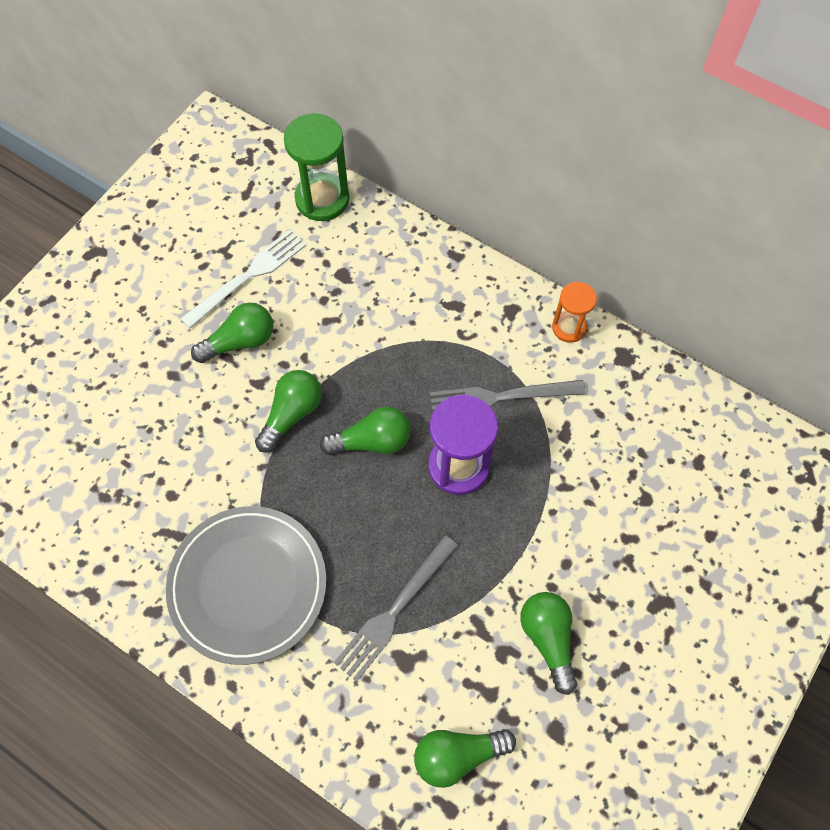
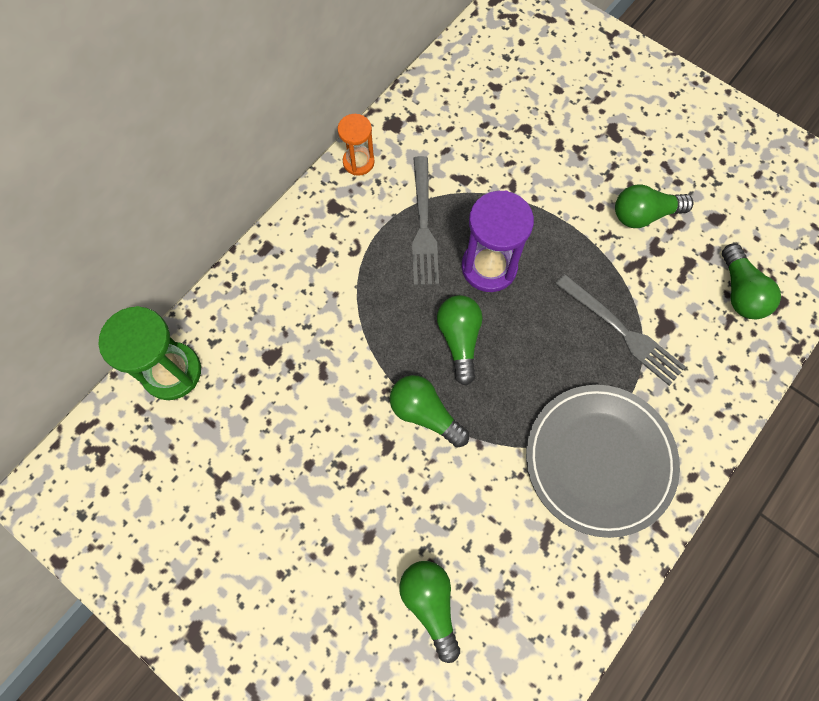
camera: 85 degrees left, 5 degrees up
white fork [181,230,306,329] -> none
green light bulb [191,303,273,363] -> green light bulb moved to [399,561,460,663]

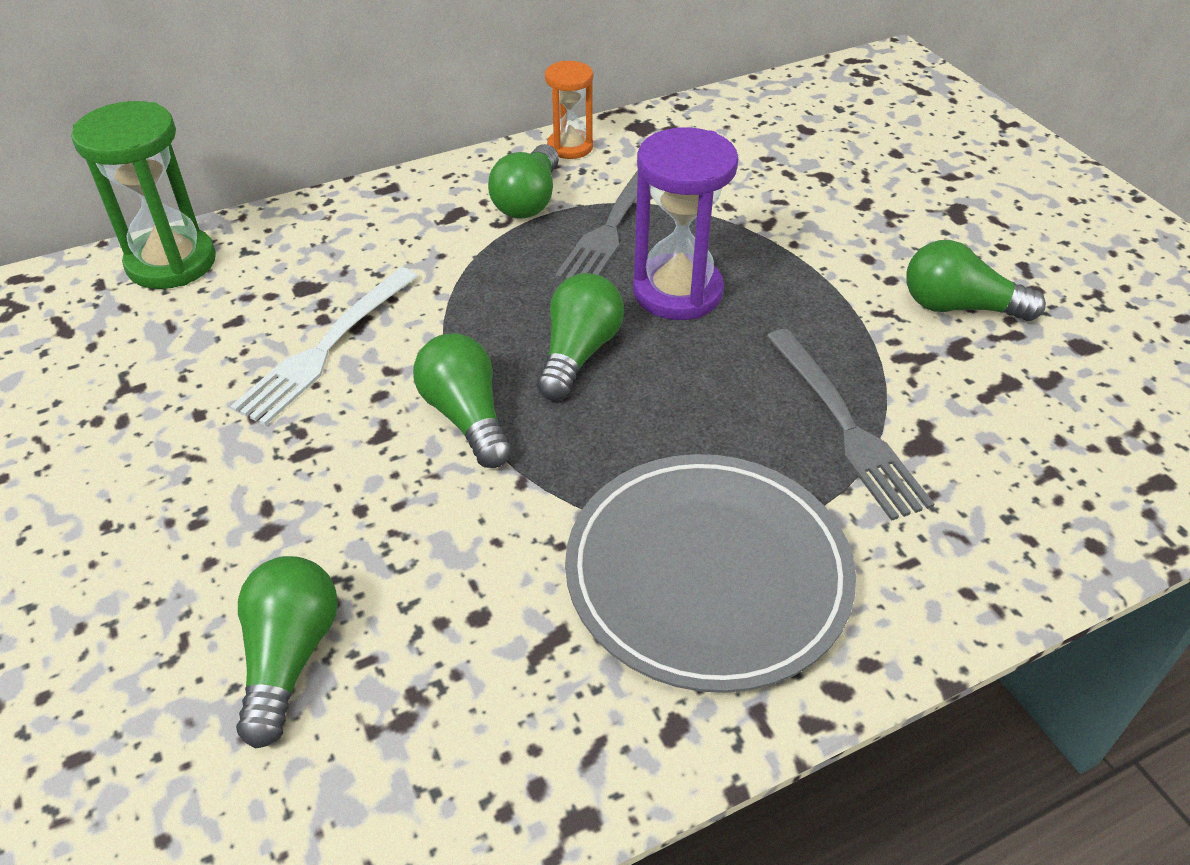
camera: 25 degrees right, 25 degrees down
green light bulb [722,244,781,319] -> green light bulb moved to [488,144,559,219]
none -> white fork [230,267,418,426]

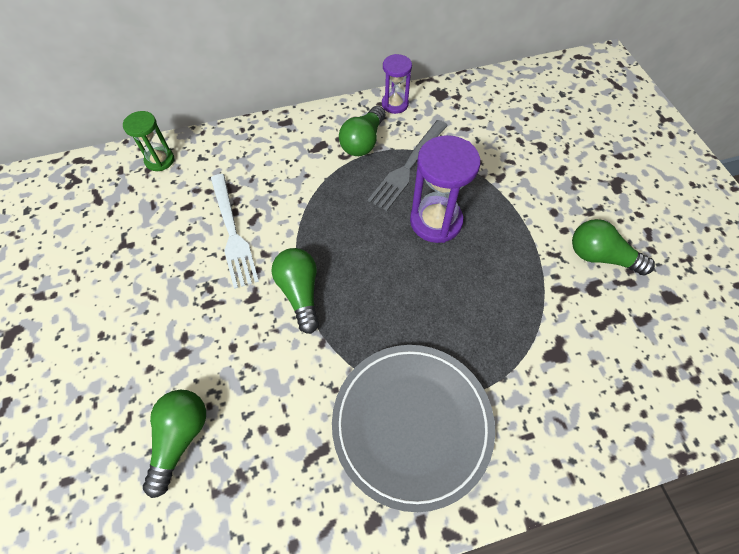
camera: 10 degrees right, 15 degrees up
green hourglass [71,101,216,289] -> green hourglass [123,111,174,171], size x0.60
white fork [230,267,418,426] -> white fork turned 60 degrees counterclockwise [211,174,259,289]
green light bulb [537,273,624,401] -> none
orange hourglass [545,61,593,159] -> purple hourglass [382,54,412,114]
grey fork [766,329,934,521] -> none

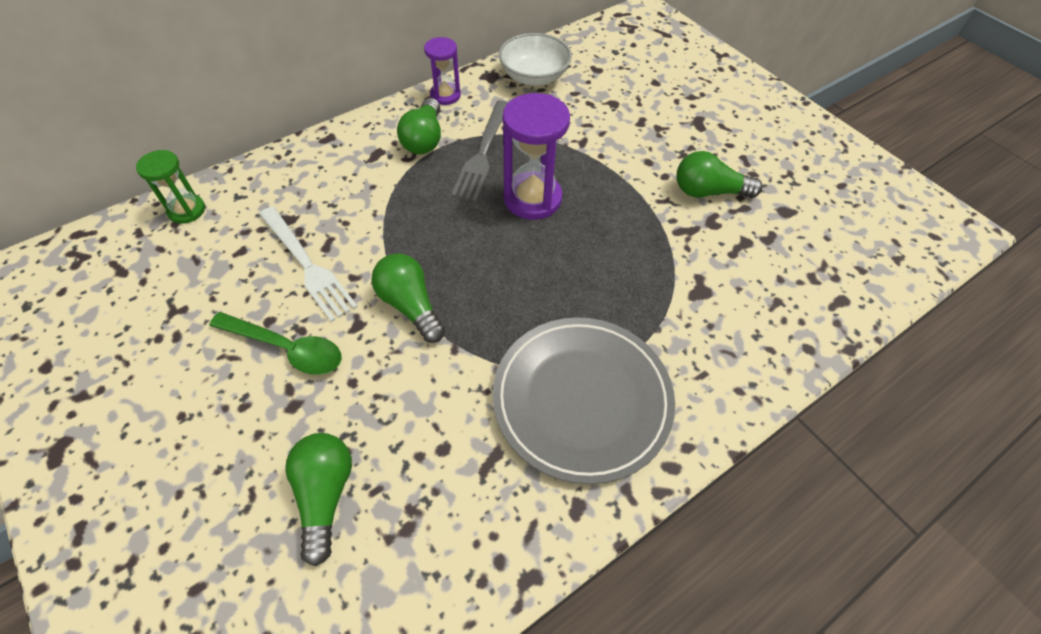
camera: 20 degrees left, 5 degrees down
none -> green spoon [209,312,342,375]
none -> white bowl [499,33,572,86]

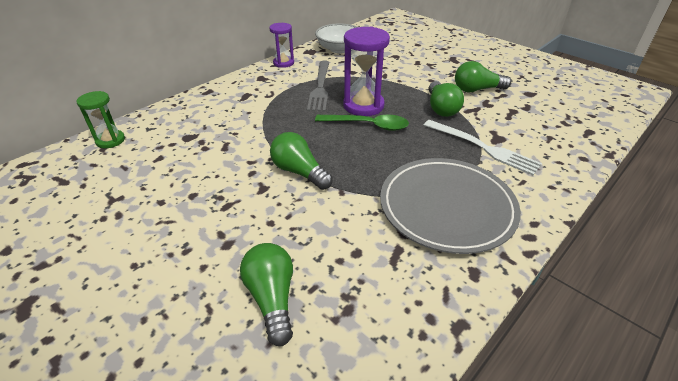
camera: 10 degrees left, 15 degrees down
green spoon [209,312,342,375] -> green spoon moved to [315,115,409,131]
white fork [259,206,358,322] -> white fork moved to [424,120,542,175]
green light bulb [397,98,441,154] -> green light bulb moved to [428,81,464,117]

